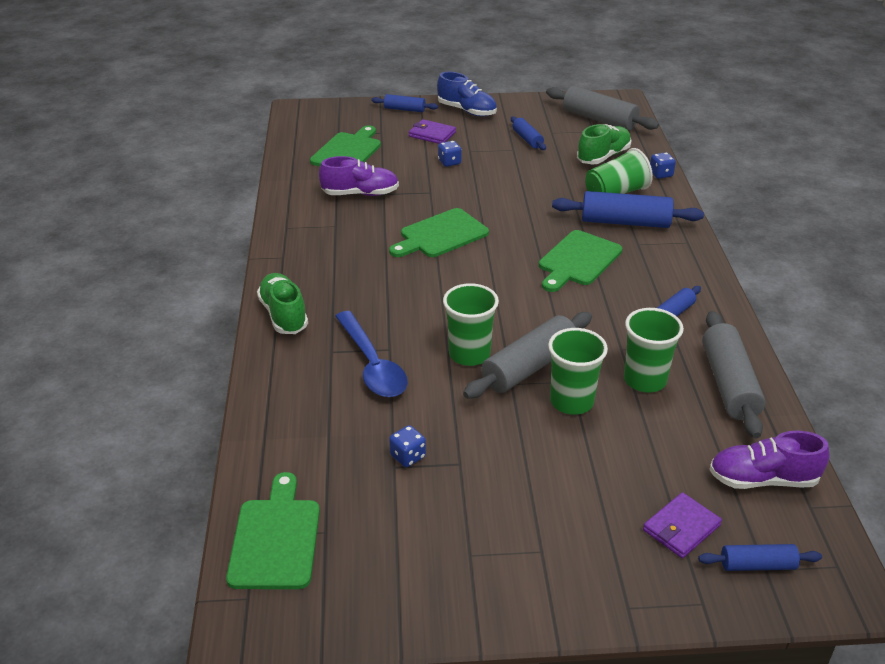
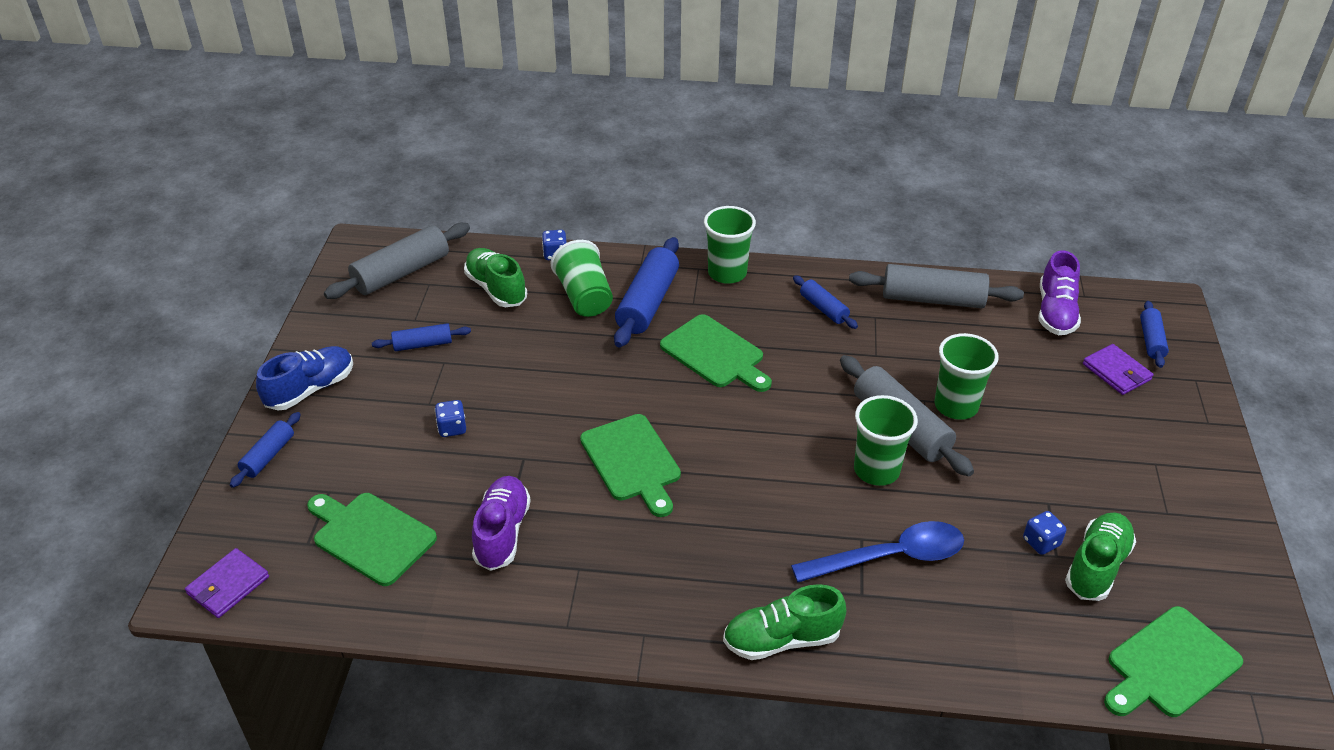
camera: 80 degrees left, 5 degrees up
green cutting board [226,472,320,589] -> green cutting board turned 45 degrees counterclockwise [1104,606,1243,717]
purple wallet [409,119,456,144] -> purple wallet moved to [185,548,269,618]
green cup [624,308,684,393] -> green cup moved to [704,206,756,284]
none -> green shoe [1065,512,1136,601]

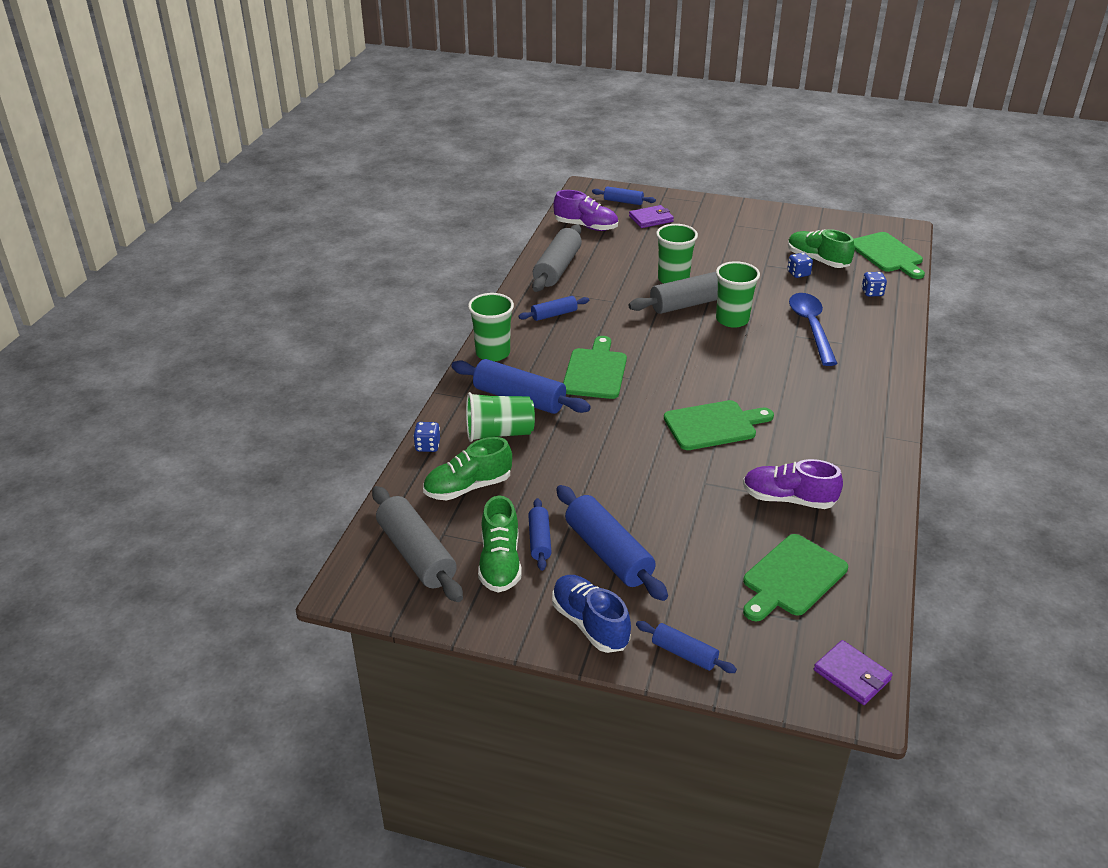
camera: 80 degrees left, 5 degrees down
blue dice [435,400,466,437] -> blue dice moved to [862,272,887,297]
green cutting board [660,314,772,392] -> green cutting board turned 45 degrees counterclockwise [563,336,627,399]
green shoe [723,584,846,660] -> green shoe moved to [478,496,522,592]
none -> blue rolling pin [556,485,668,601]

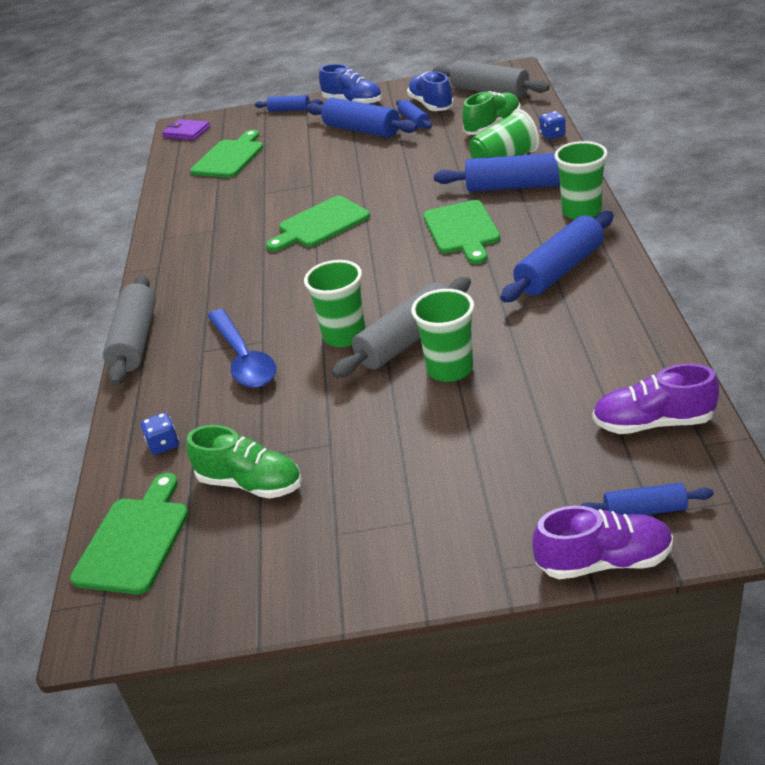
camera: 165 degrees right, 0 degrees up
green shoe [478,496,522,592] -> blue shoe [407,71,454,111]
blue rolling pin [518,296,589,321] -> blue rolling pin [500,211,613,302], size x1.82
grey rolling pin [532,225,582,292] -> grey rolling pin moved to [103,275,156,386]
purple wallet [629,205,674,228] -> none
purple shoe [743,459,843,509] -> purple shoe moved to [533,506,673,579]
blue dice [787,253,813,278] -> none
green cutting board [853,232,925,279] -> green cutting board turned 60 degrees clockwise [70,473,189,595]

